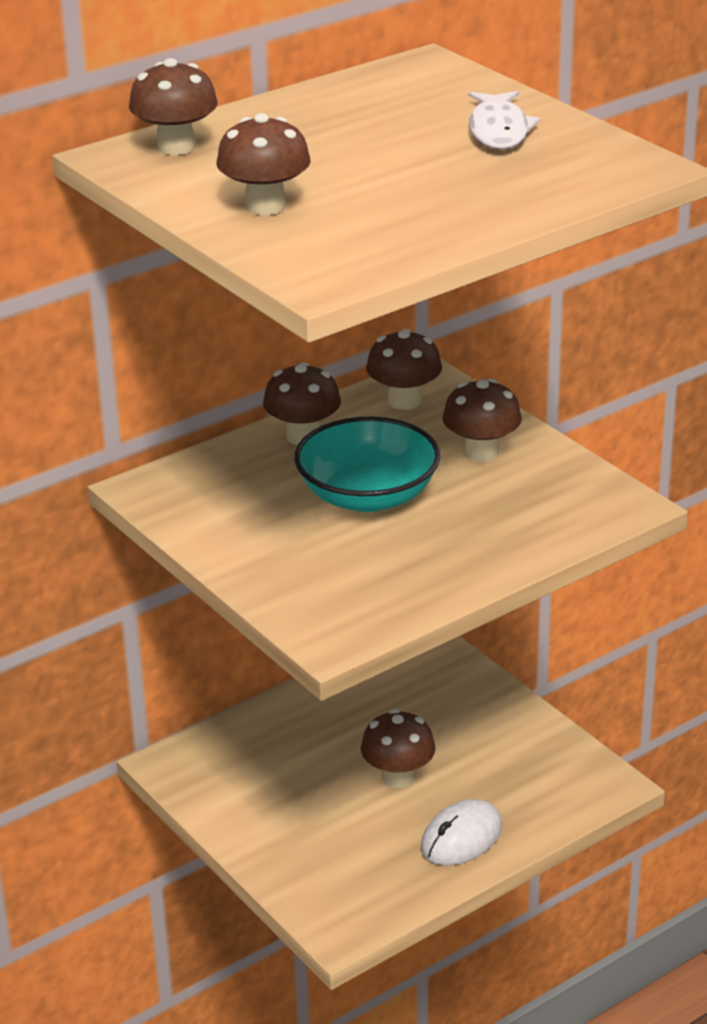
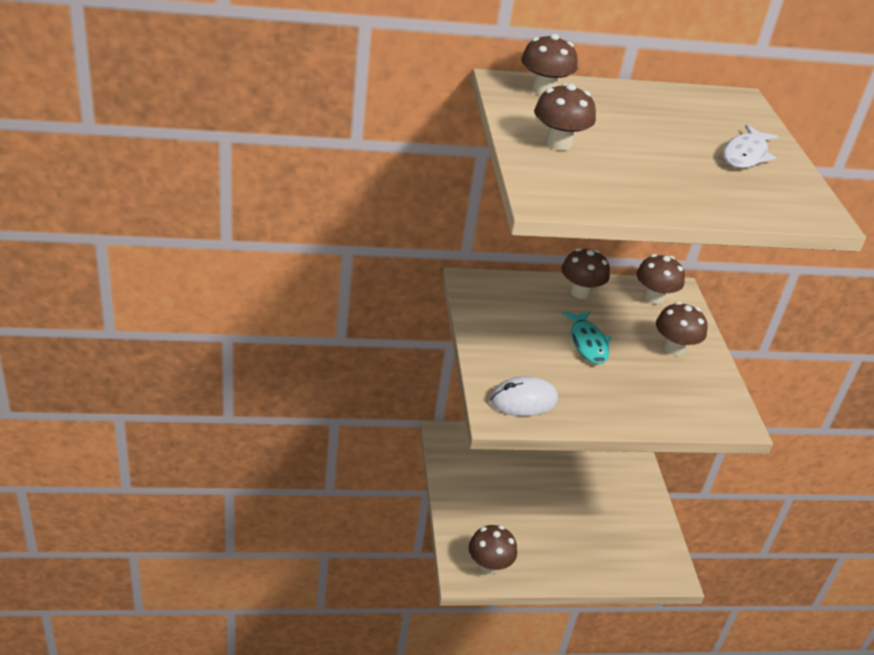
camera: 25 degrees right, 5 degrees up
turquoise bowl [294,417,440,512] -> turquoise fish [562,311,611,364]
brown mushroom [361,709,436,788] -> brown mushroom moved to [469,525,517,575]
white mouse [421,799,502,866] -> white mouse moved to [490,376,558,416]

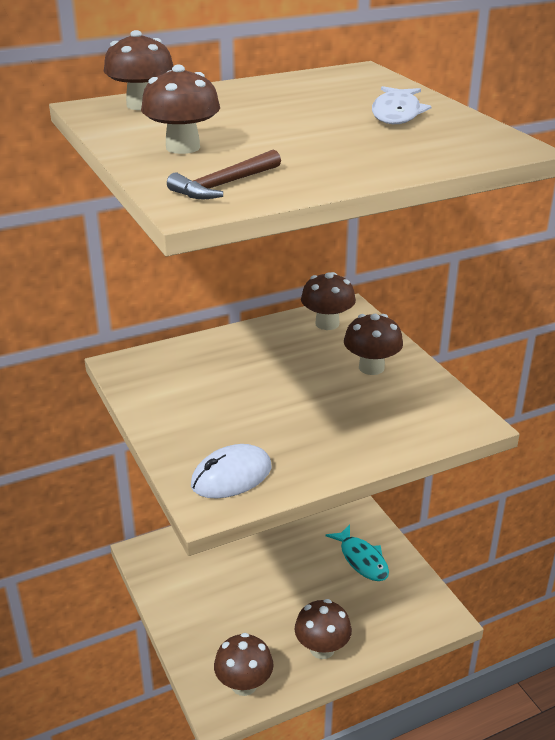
camera: 15 degrees left, 5 degrees down
brown mushroom [561,248,610,299] -> brown mushroom moved to [294,599,352,659]
turquoise fish [562,311,611,364] -> turquoise fish moved to [325,525,389,581]
none -> brown hammer [167,150,281,199]

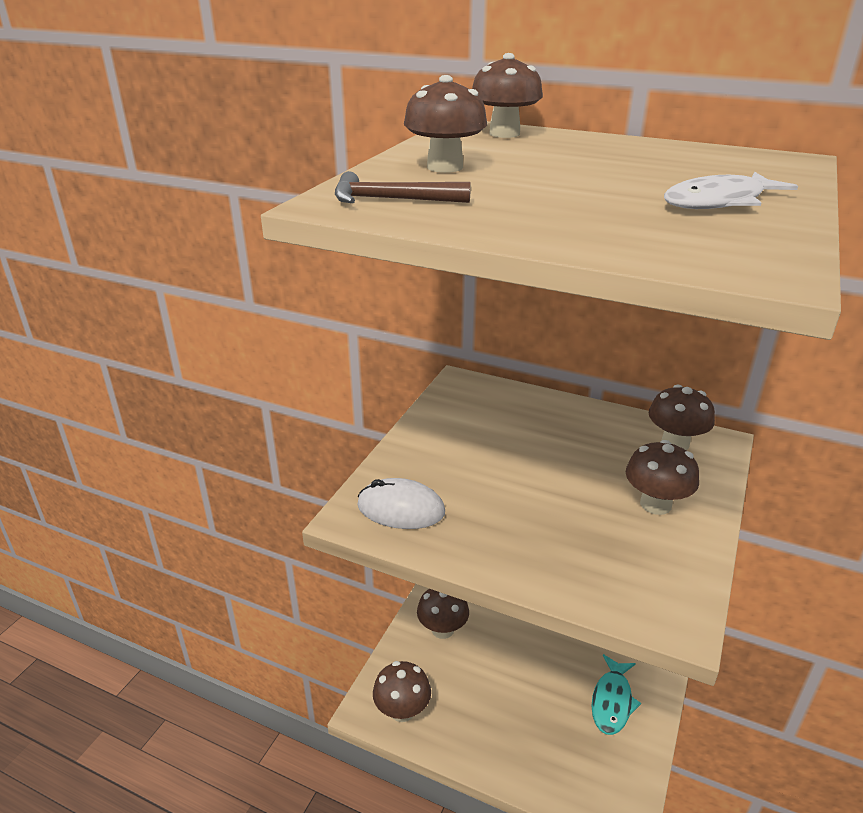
camera: 50 degrees right, 0 degrees up
brown mushroom [294,599,352,659] -> brown mushroom moved to [417,589,469,639]

